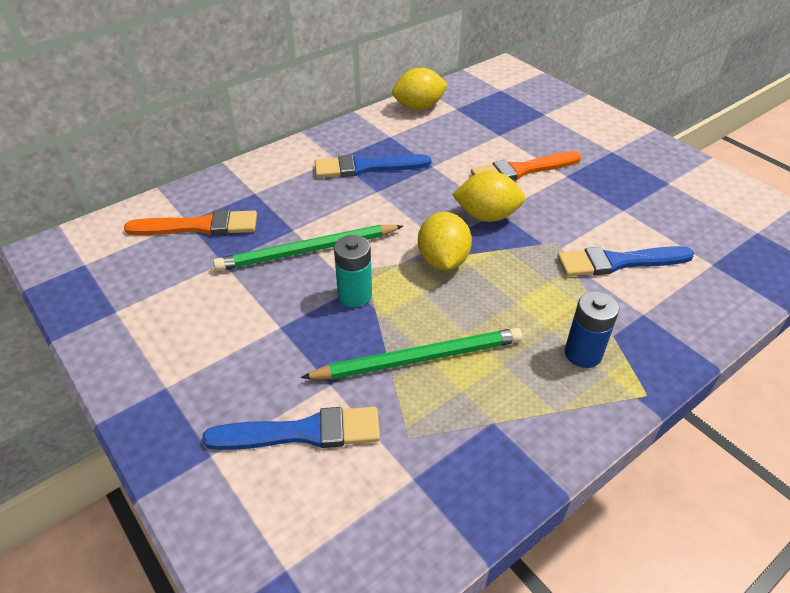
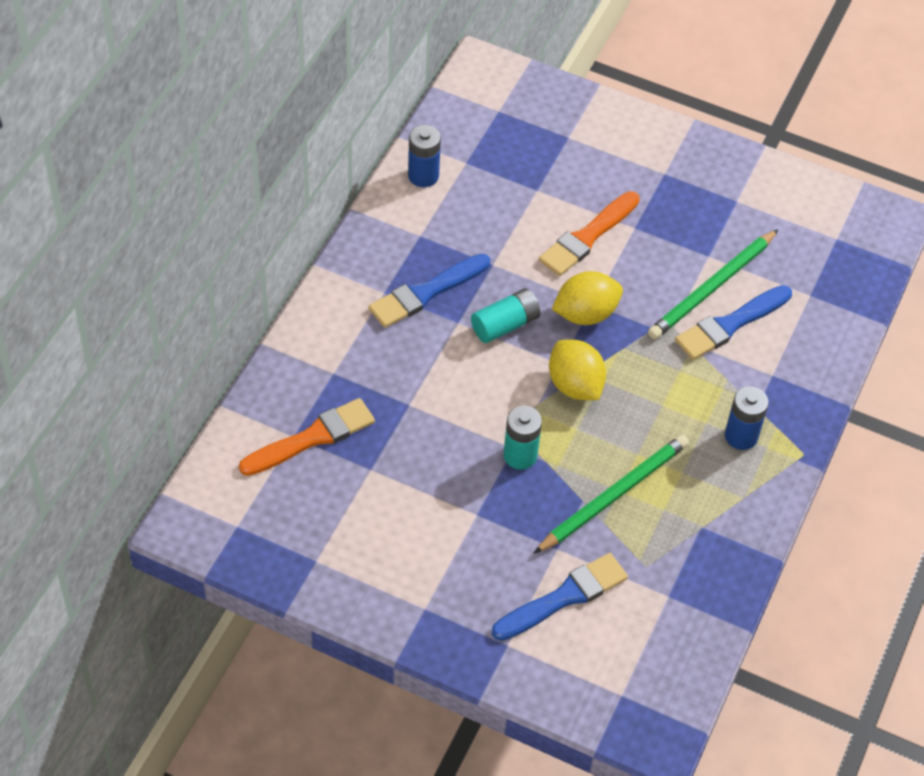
camera: 30 degrees left, 10 degrees up
green pencil [213,225,403,271] -> green pencil moved to [648,229,779,339]
yellow lemon [392,68,448,110] -> blue battery [408,125,441,187]
none -> turquoise battery [471,289,540,343]

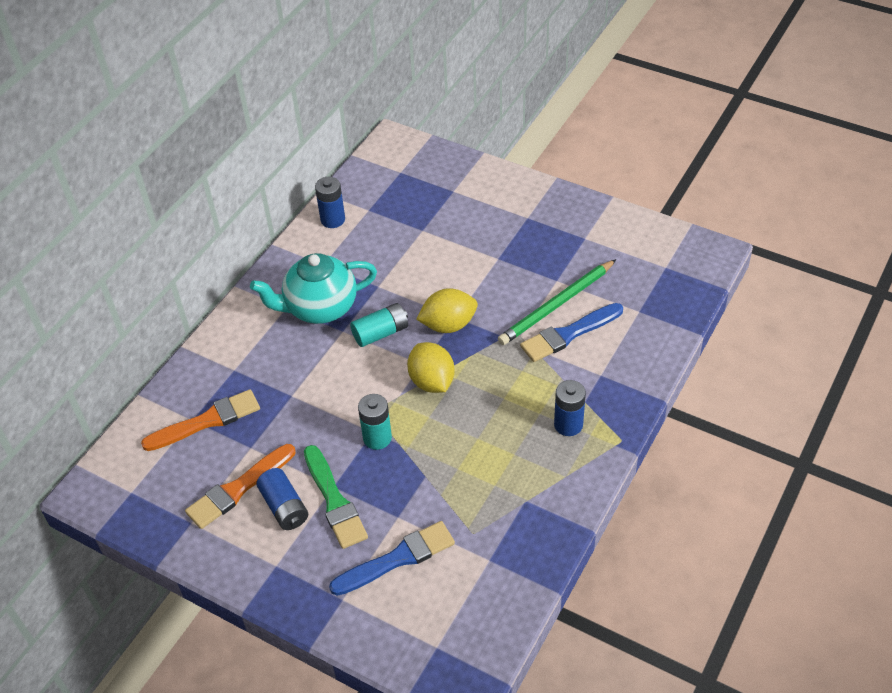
camera: 10 degrees right, 5 degrees down
blue brush [369,254,490,328] -> turquoise teapot [250,253,377,324]
green pencil [534,435,689,554] -> none
orange brush [539,191,640,276] -> orange brush moved to [185,444,295,529]
none -> blue battery [257,468,308,530]
none -> green brush [304,445,368,549]

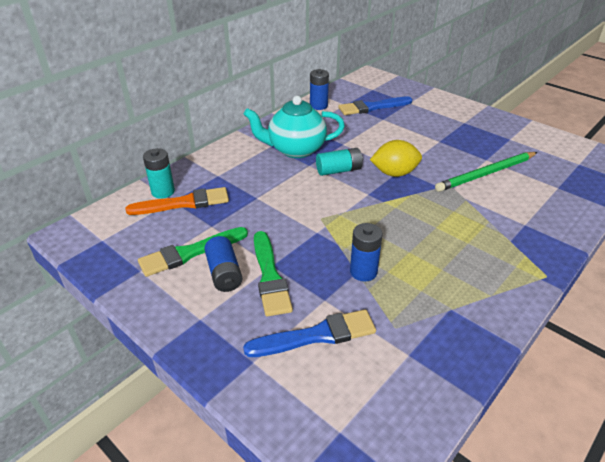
camera: 10 degrees right, 10 degrees down
orange brush [185,444,295,529] -> green brush [138,227,248,277]
turquoise battery [358,394,392,450] -> turquoise battery moved to [143,148,175,199]
yellow lemon [407,342,455,393] -> none
blue brush [520,303,623,362] -> blue brush moved to [338,96,412,115]
blue battery [554,380,586,436] -> blue battery moved to [350,223,382,282]

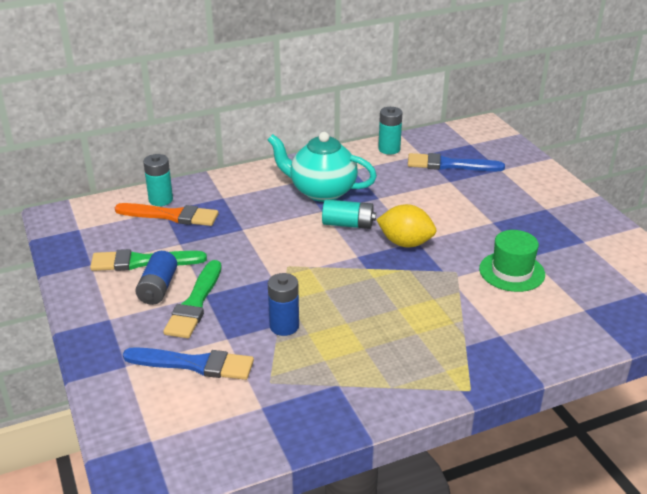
camera: 25 degrees right, 5 degrees down
blue battery [310,69,329,110] -> turquoise battery [378,107,402,155]
green pencil [435,152,538,192] -> green hat [479,230,545,292]

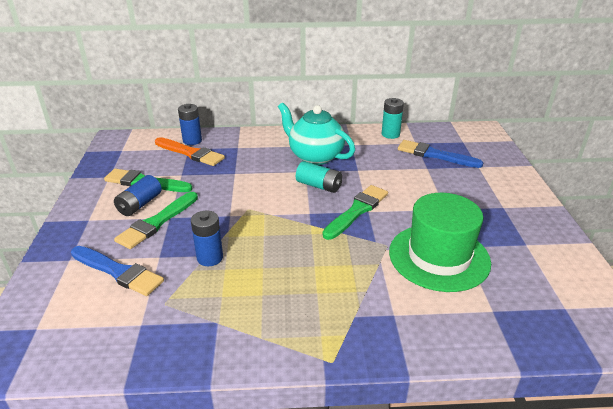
camera: 20 degrees right, 0 degrees up
turquoise battery [143,154,173,206] -> blue battery [178,104,202,145]
yellow lemon [376,204,436,247] -> green brush [322,185,388,240]
green hat [479,230,545,292] -> green hat [389,193,491,292], size x1.60

